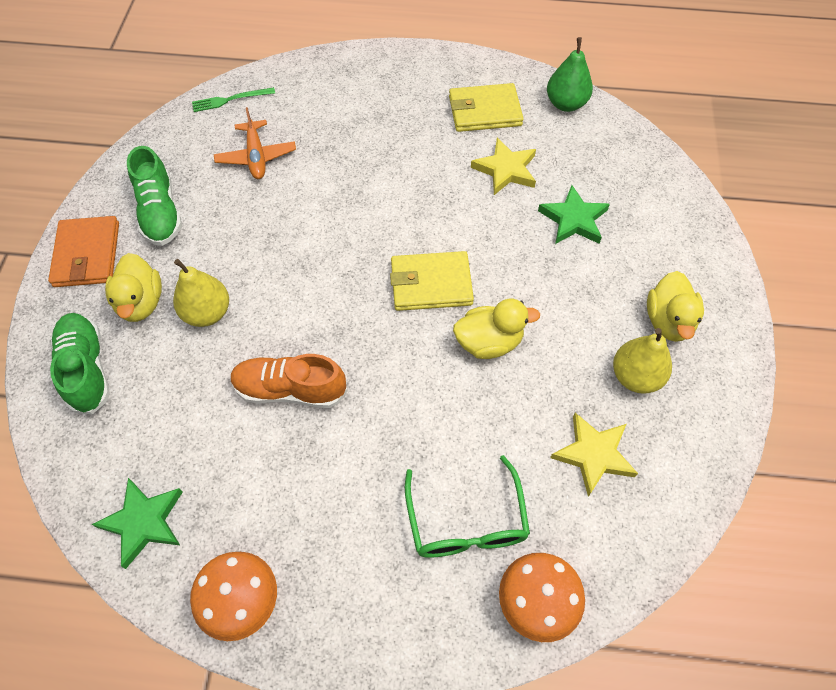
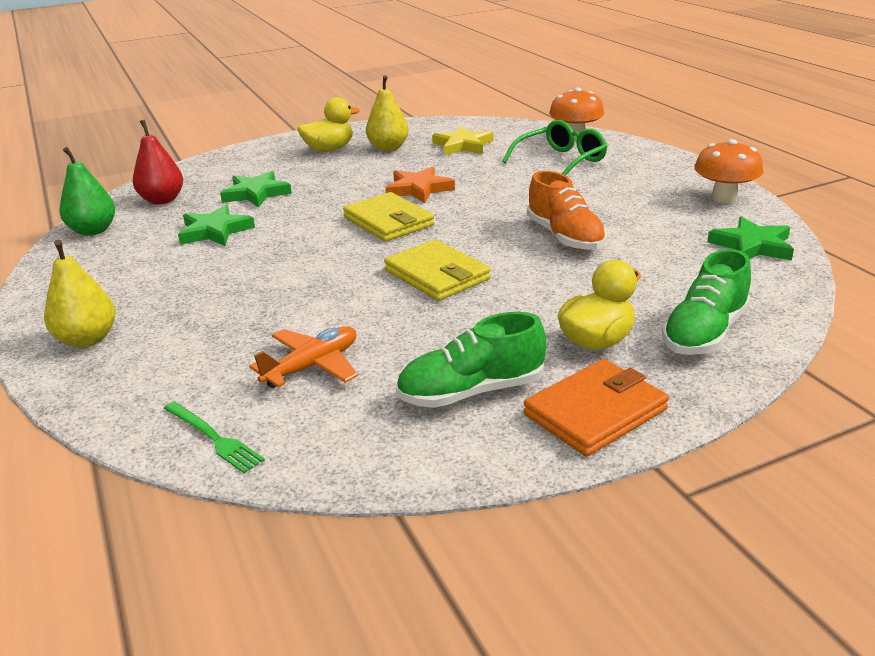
camera: 120 degrees left, 30 degrees down
green shoe [127,146,182,246] -> green shoe turned 150 degrees counterclockwise [396,312,546,408]
yellow pear [173,259,229,327] -> yellow pear moved to [44,240,115,348]
yellow wallet [449,83,524,132] -> yellow wallet moved to [384,239,491,301]
yellow duck [453,299,540,359] -> orange star [385,167,455,203]
yellow star [471,138,536,195] -> green star [178,205,255,246]
none -> red pear [133,120,183,204]

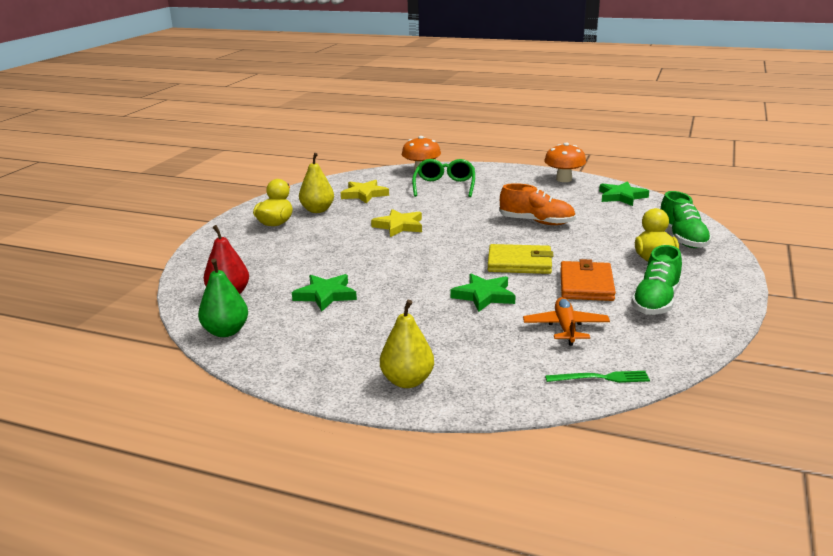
camera: 45 degrees left, 5 degrees down
green star [220,171,292,207] -> green star moved to [450,274,516,312]
yellow wallet [343,192,434,242] -> none
orange star [385,167,455,203] -> yellow star [371,209,422,237]
orange wallet [523,359,669,457] -> orange wallet moved to [560,259,616,301]

